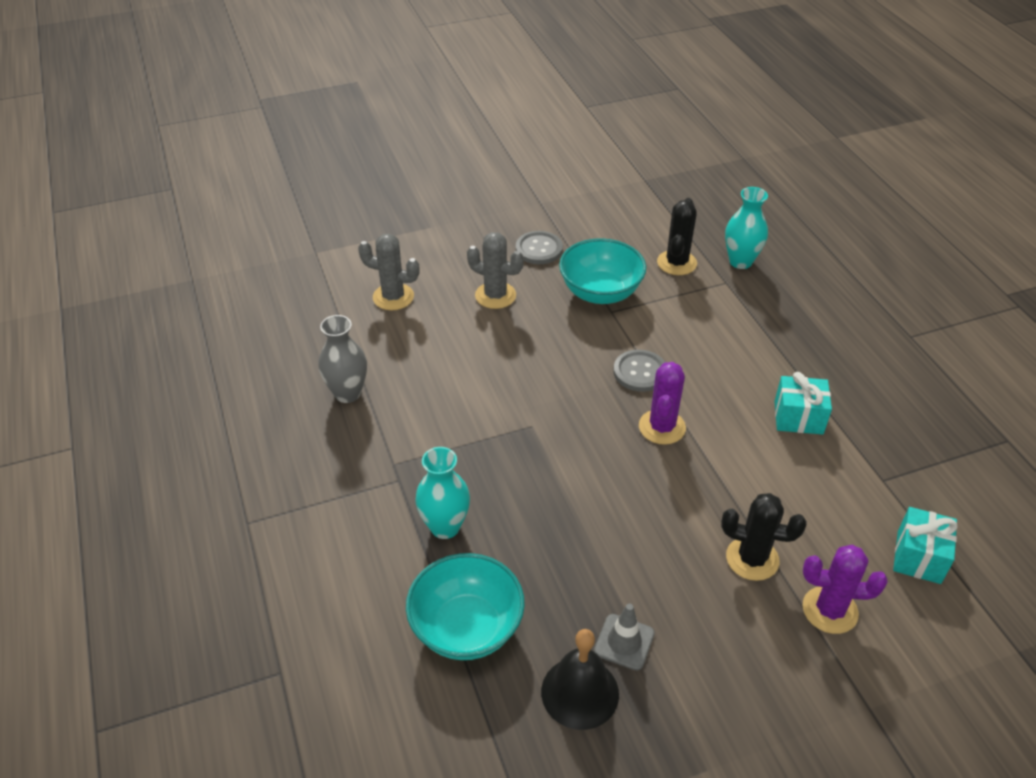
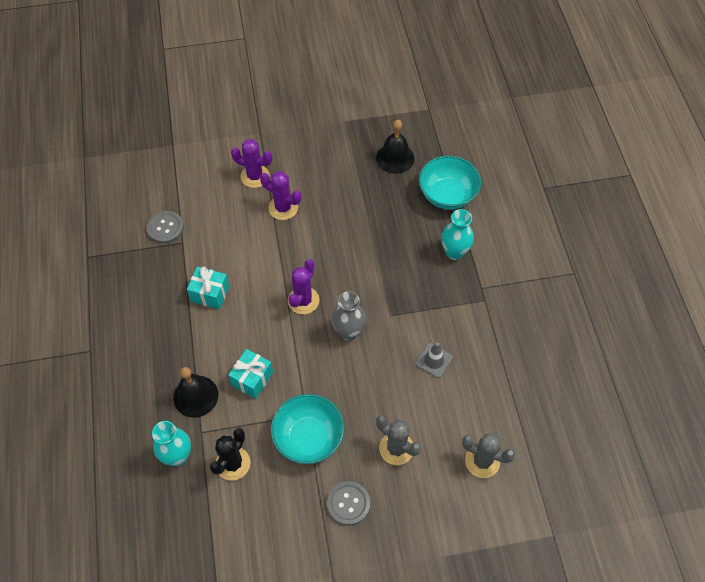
camera: 170 degrees left, 15 degrees up
grey vase [318,315,367,403] -> grey vase moved to [332,291,366,340]
grey traffic cone [594,604,655,671] -> grey traffic cone moved to [415,342,453,378]
grey button [613,350,665,392] -> grey button moved to [147,211,184,243]
black cactus [721,493,807,581] -> purple cactus [260,171,302,220]
turquoise gift [893,507,958,584] -> turquoise gift moved to [228,349,273,399]
none -> black bell [173,367,218,418]

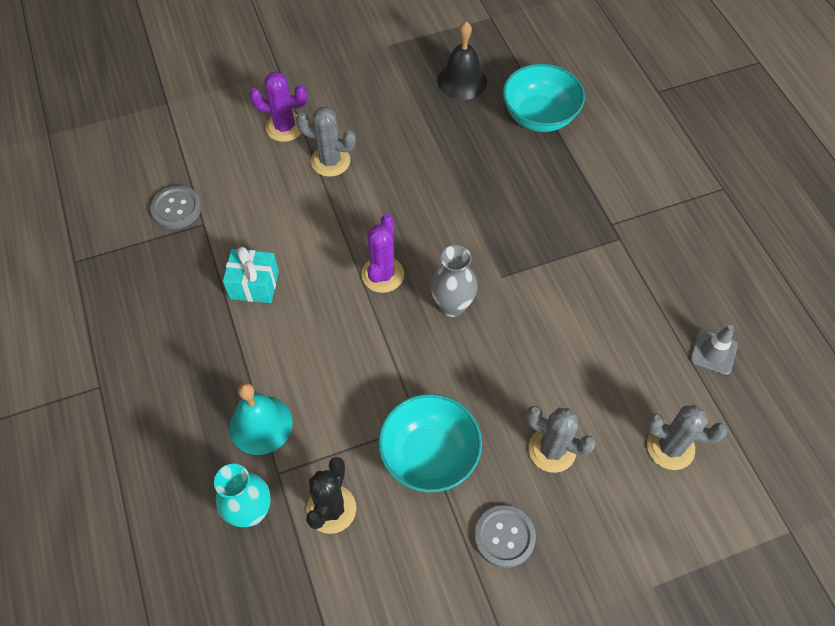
camera: 10 degrees left, 0 degrees up
black bell [173,367,218,418] -> turquoise bell [229,383,293,455]
turquoise gift [228,349,273,399] -> none
purple cactus [260,171,302,220] -> grey cactus [296,107,356,177]
grey traffic cone [415,342,453,378] -> grey traffic cone moved to [690,325,738,375]
turquoise vase [441,209,474,260] -> none

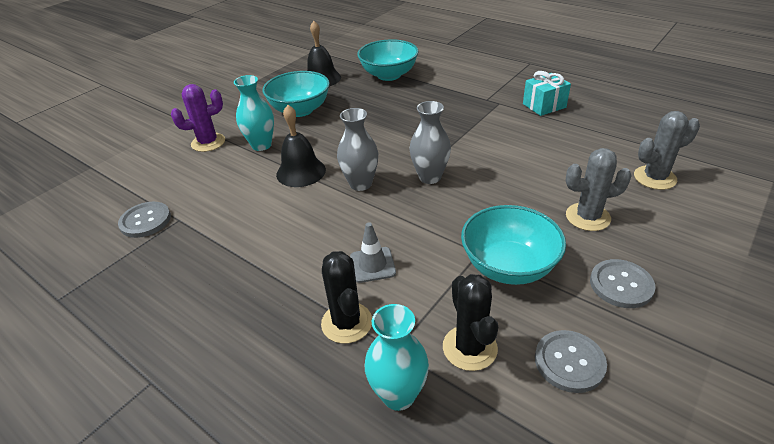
camera: 30 degrees left, 20 degrees down
turquoise gift [223,247,279,303] -> turquoise gift moved to [523,71,571,116]
turquoise bell [229,383,293,455] -> black cactus [321,251,372,344]
grey cactus [296,107,356,177] -> turquoise vase [234,75,274,151]
purple cactus [361,214,404,293] -> grey vase [337,108,378,191]
grey traffic cone [690,325,738,375] -> grey traffic cone moved to [350,222,396,283]
none -> turquoise bowl [263,71,330,117]
none -> black bell [276,105,326,187]
none -> grey button [535,330,607,393]

